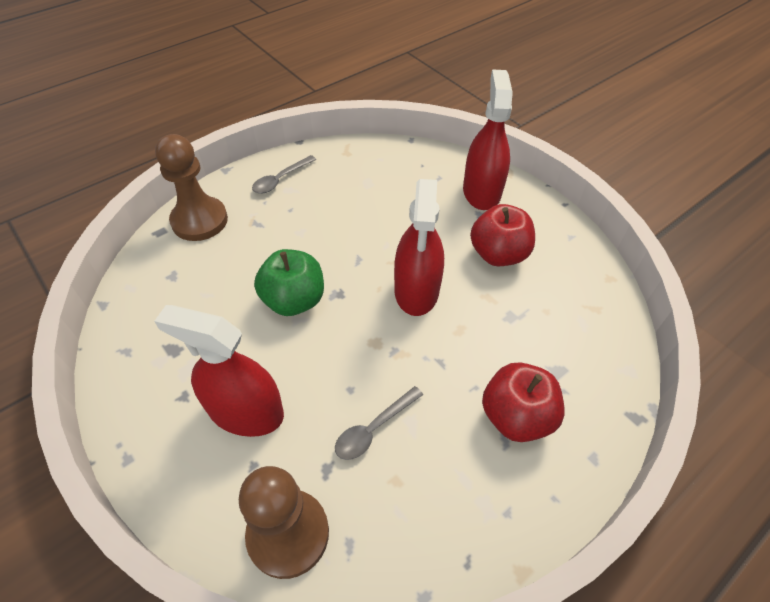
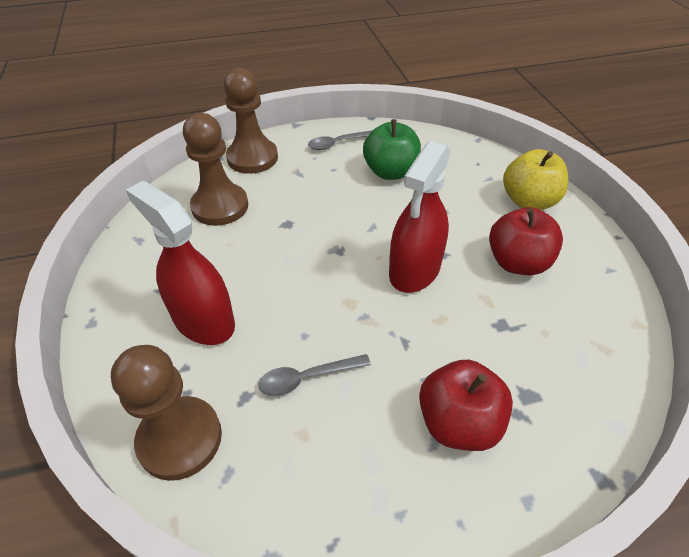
camera: 25 degrees right, 5 degrees down
green apple [254,249,324,316] -> green apple moved to [363,119,421,180]
red spray bottle [463,69,513,210] -> yellow apple [503,149,568,210]
none -> brown pawn [183,113,248,226]

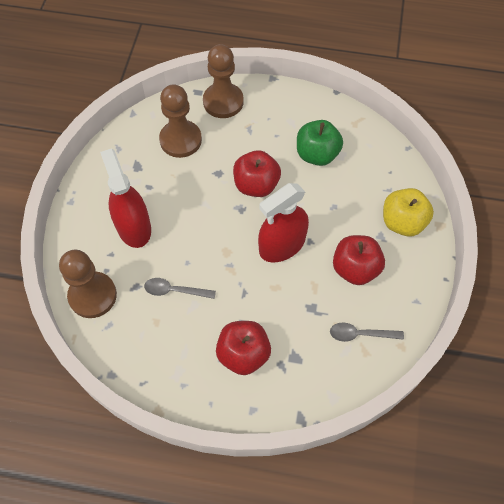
camera: 25 degrees right, 15 degrees up
grey spoon [308,130,373,150] -> grey spoon moved to [330,322,404,342]
none -> red apple [233,150,281,197]

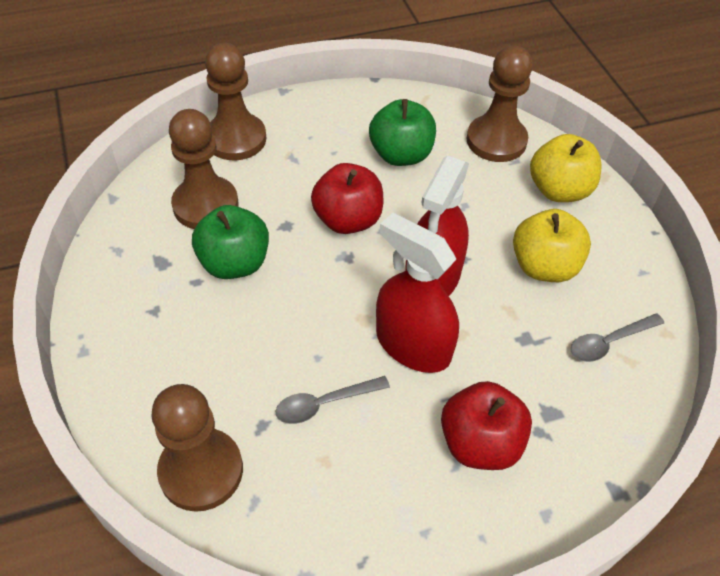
camera: 30 degrees left, 10 degrees down
red spray bottle [100,148,151,248] -> red spray bottle moved to [376,213,459,373]
red apple [333,235,385,285] -> yellow apple [513,209,591,282]
none -> green apple [192,205,269,279]
none -> brown pawn [467,46,533,162]

